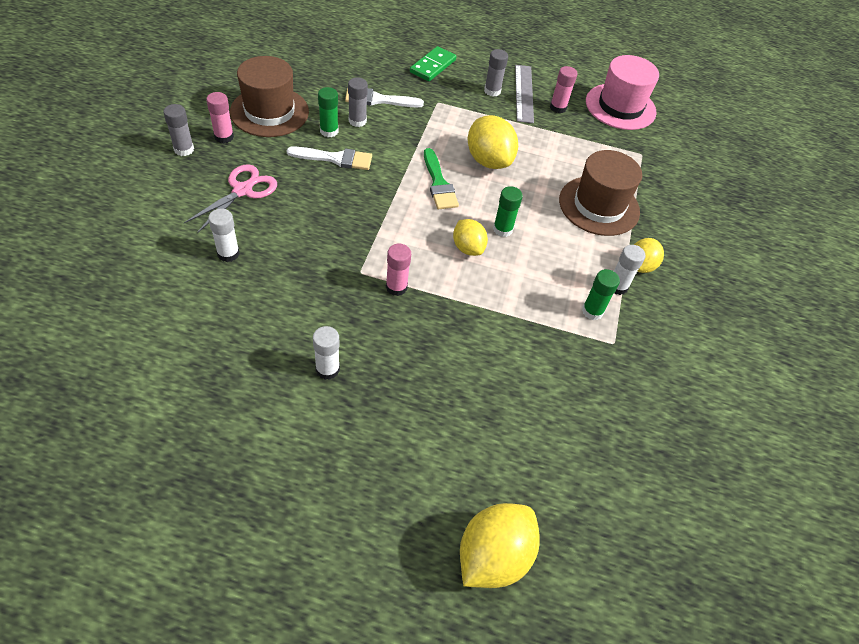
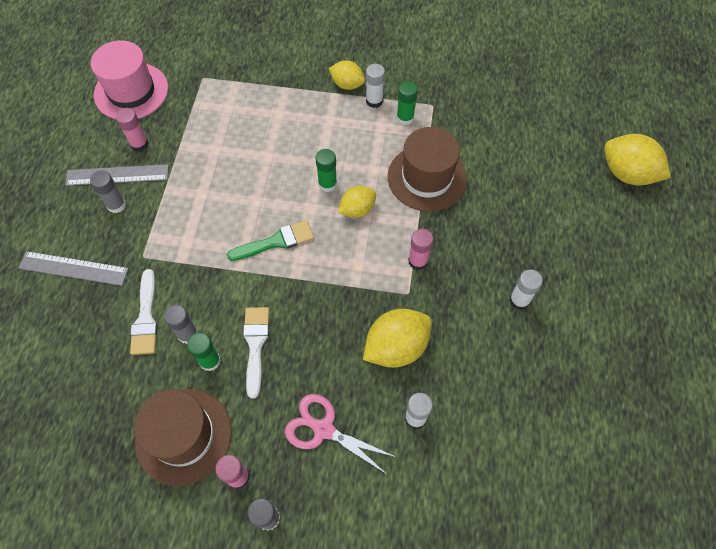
camera: 90 degrees left, 10 degrees up
green domino [410,46,456,81] -> grey ruler [19,251,129,286]
yellow lemon [468,115,518,169] -> yellow lemon moved to [363,309,432,368]
brown hat [559,150,642,236] -> brown hat moved to [388,127,467,211]

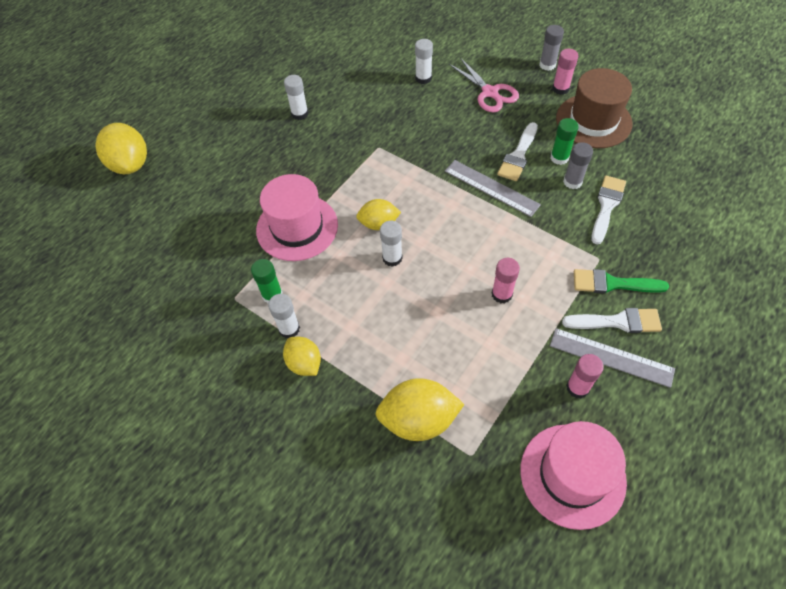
camera: 150 degrees left, 5 degrees down
grey ruler [19,251,129,286] -> grey ruler moved to [445,160,541,217]
grey glue stick [90,170,126,213] -> white brush [562,308,662,333]
green brush [227,220,314,261] -> green brush moved to [574,269,669,294]
green glue stick [315,149,337,192] -> white glue stick [380,221,402,267]
yellow lemon [363,309,432,368] -> yellow lemon moved to [375,378,465,441]
brown hat [388,127,467,211] -> pink hat [256,174,338,261]
pink glue stick [408,229,433,270] -> pink glue stick moved to [492,258,520,304]

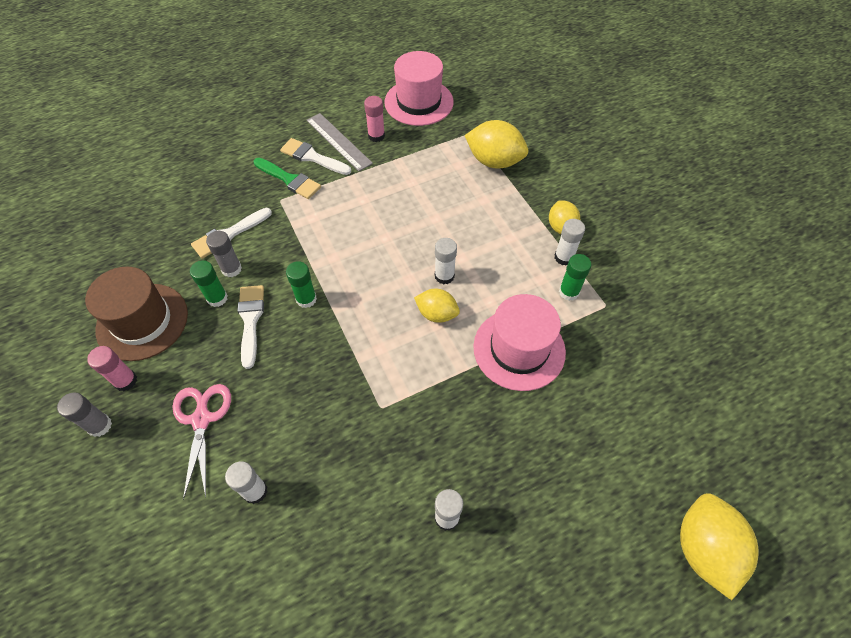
camera: 155 degrees left, 0 degrees up
grey ruler [445,160,541,217] -> green glue stick [286,261,317,308]
pink glue stick [492,258,520,304] -> none
white brush [497,122,538,181] -> white brush turned 60 degrees counterclockwise [237,285,264,369]

